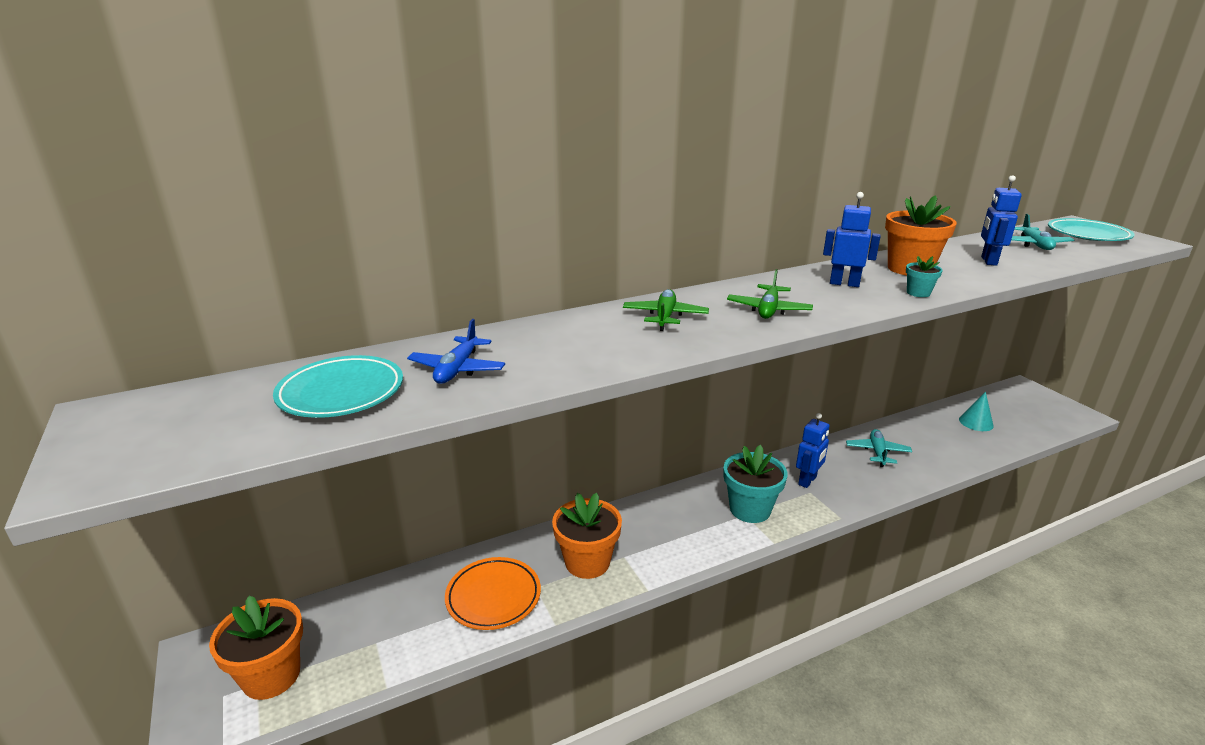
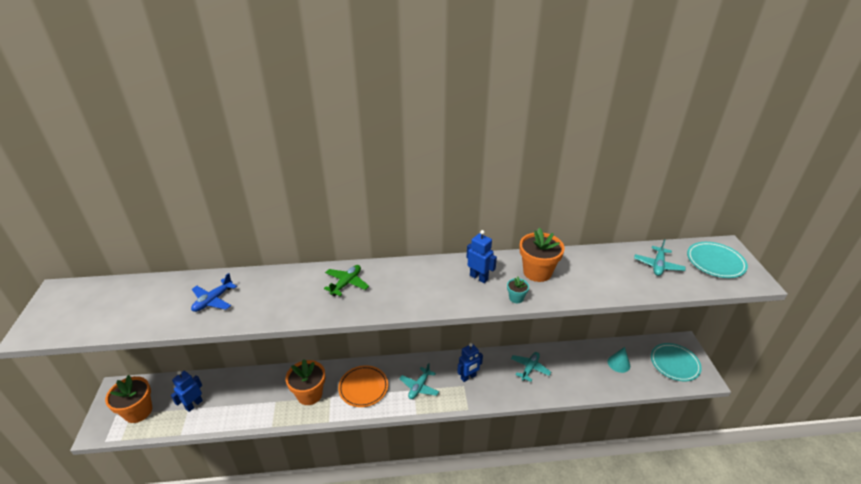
camera: 20 degrees right, 10 degrees up
turquoise plate [273,355,403,418] -> turquoise plate moved to [651,343,702,381]
orange plate [445,557,541,630] -> orange plate moved to [338,365,388,407]
turquoise flower pot [724,445,788,523] -> turquoise plane [399,363,439,399]
green plane [727,269,813,319] -> none
blue robot [981,175,1022,266] -> blue robot moved to [171,371,203,412]

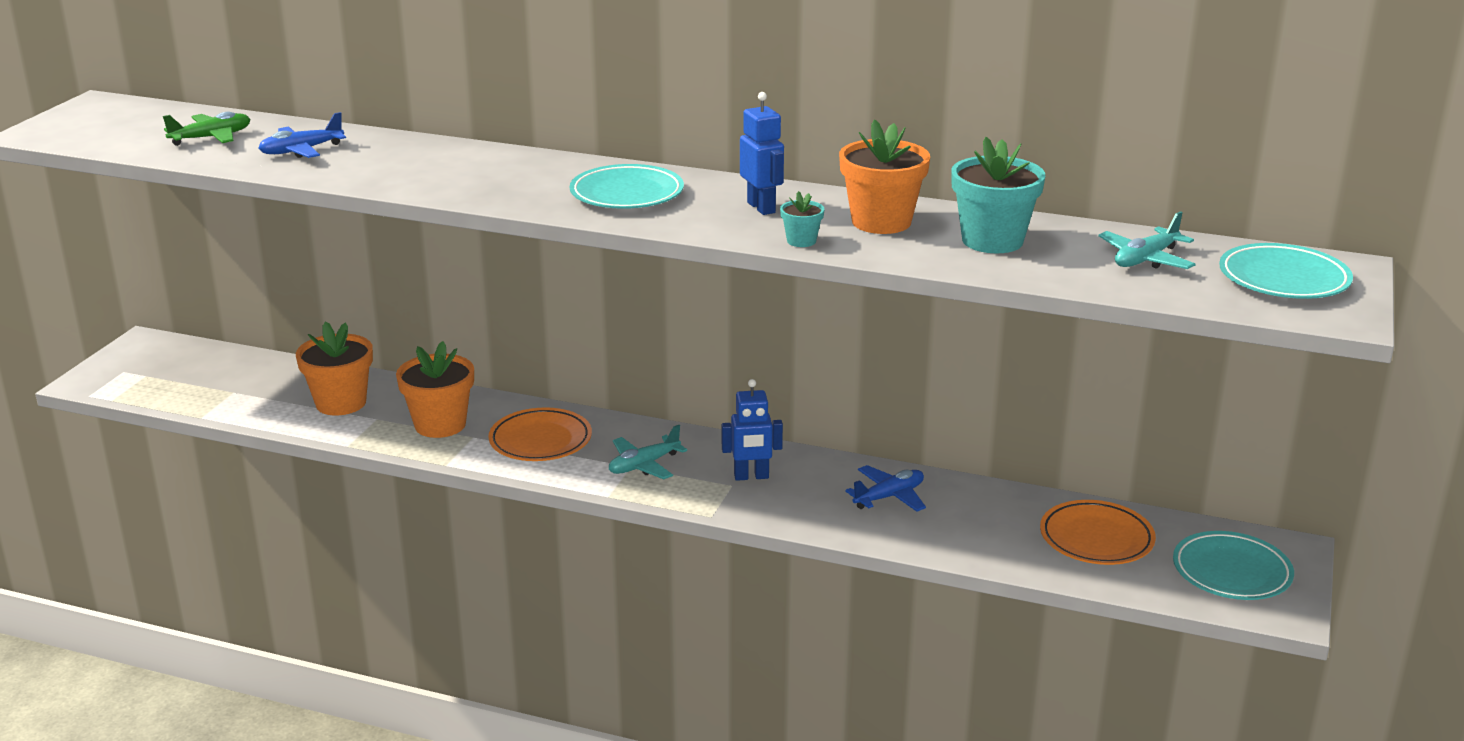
camera: 25 degrees right, 10 degrees down
orange flower pot [105,375,152,423] -> orange flower pot moved to [296,321,373,416]
blue robot [171,371,203,412] -> none
green plane [324,265,369,296] -> green plane moved to [163,112,251,146]
turquoise plane [511,352,551,382] -> blue plane [845,465,926,512]
turquoise cone [608,347,630,373] -> orange plate [1040,500,1156,565]
none -> turquoise plate [570,164,684,209]
none -> turquoise flower pot [951,137,1045,253]

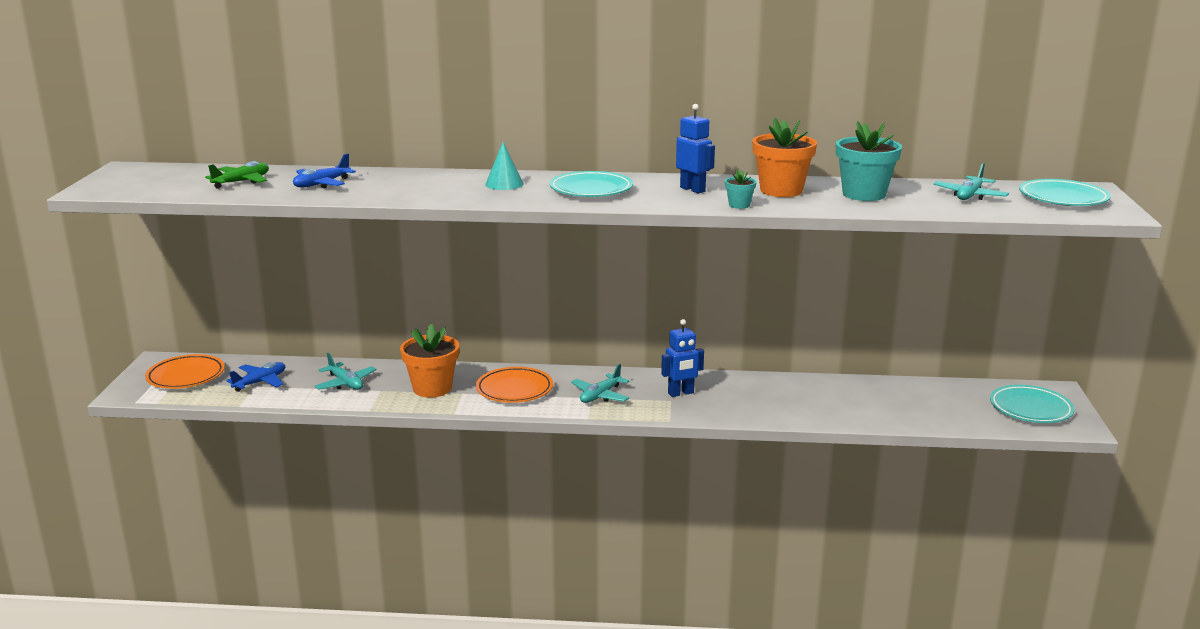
camera: 15 degrees left, 5 degrees down
orange flower pot [296,321,373,416] -> turquoise plane [315,353,377,390]
blue plane [845,465,926,512] -> blue plane moved to [226,362,285,392]
orange plate [1040,500,1156,565] -> orange plate moved to [145,354,225,389]
none -> turquoise cone [485,142,524,190]

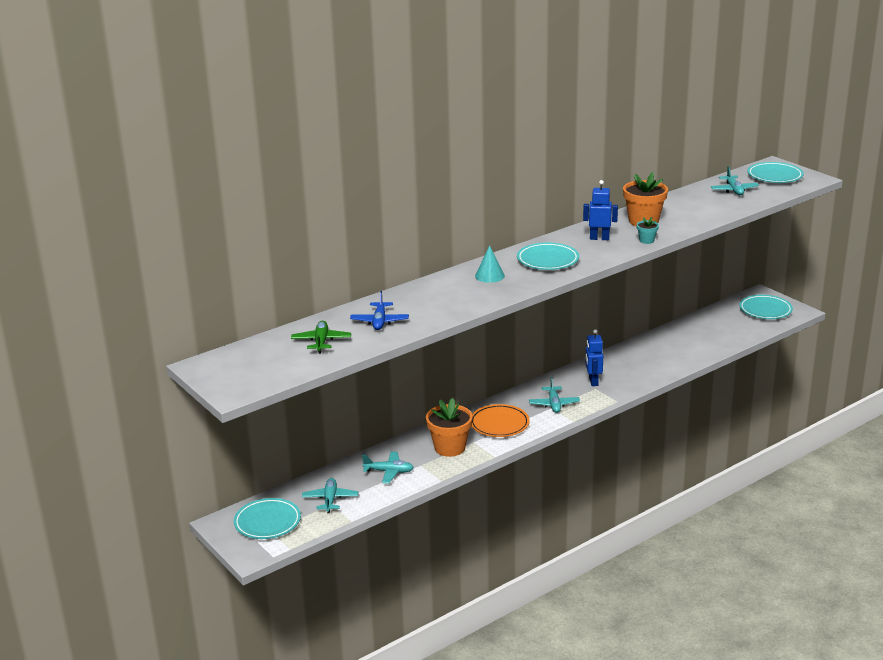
camera: 40 degrees left, 5 degrees up
orange plate [145,354,225,389] -> turquoise plate [234,498,301,539]
blue plane [226,362,285,392] -> turquoise plane [302,478,358,513]
blue robot [661,319,704,397] -> blue robot turned 150 degrees clockwise [585,329,603,386]
turquoise flower pot [836,121,902,201] -> none

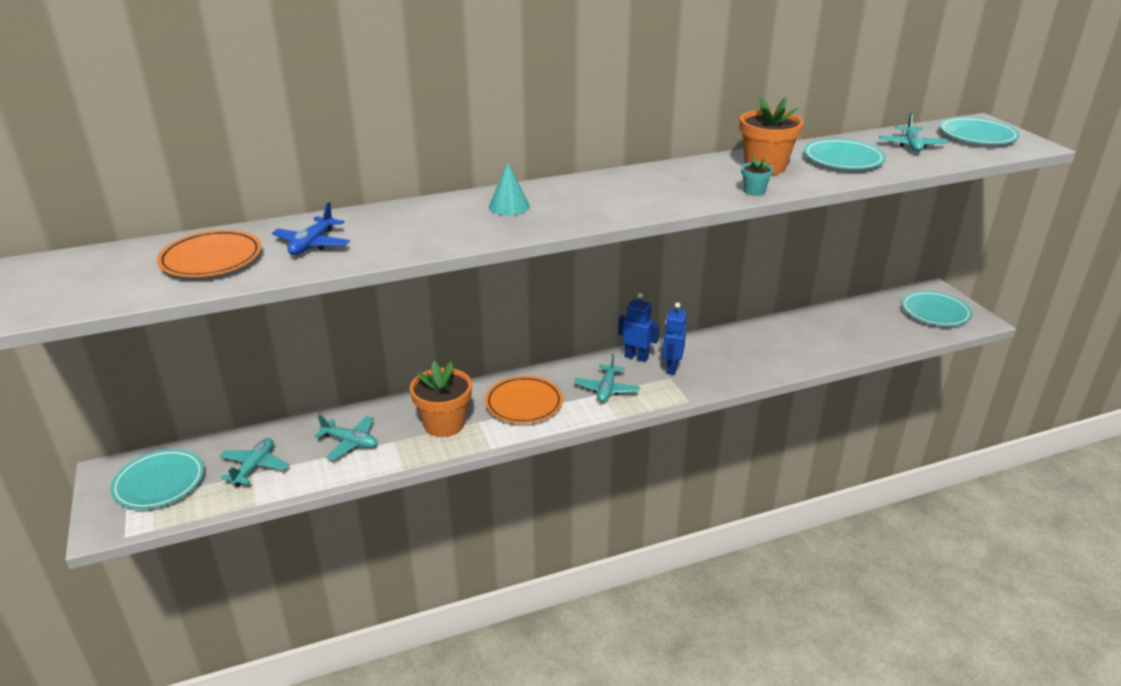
camera: 15 degrees right, 5 degrees up
green plane [291,321,351,354] -> orange plate [157,230,262,277]
turquoise plate [517,242,579,270] -> turquoise plate moved to [804,139,886,169]
blue robot [583,180,618,240] -> blue robot moved to [618,293,659,362]

